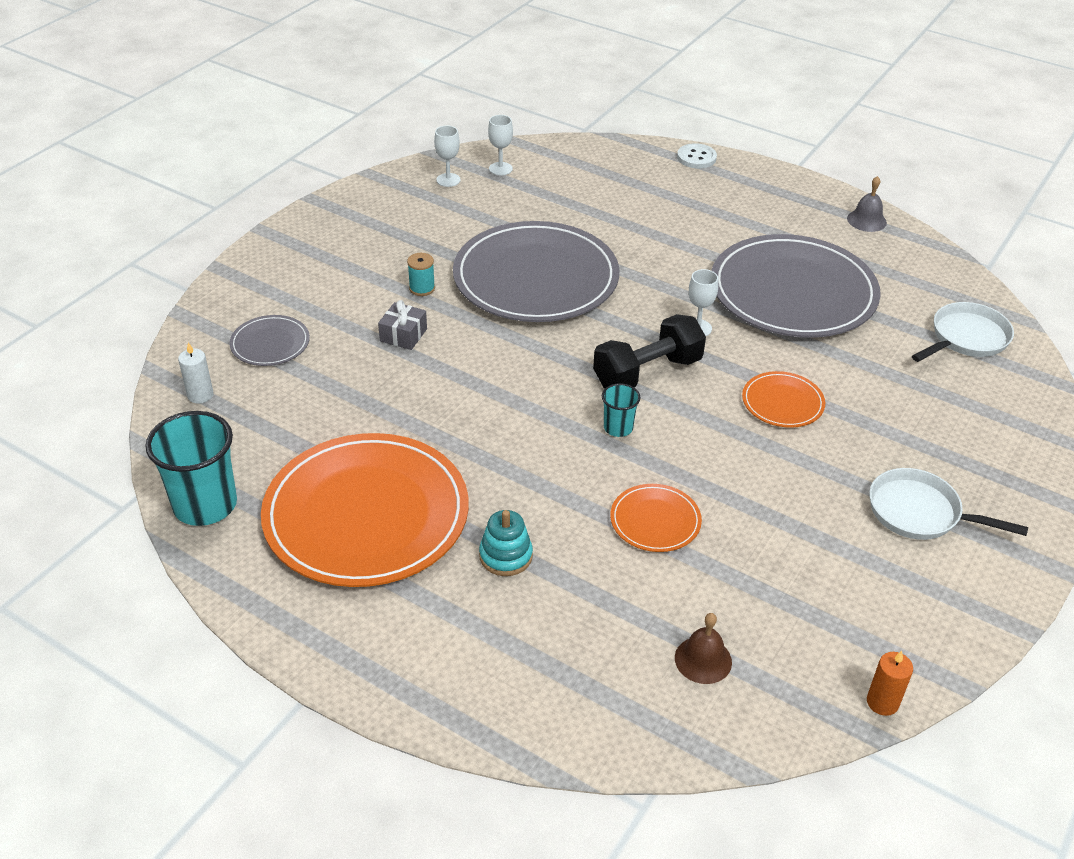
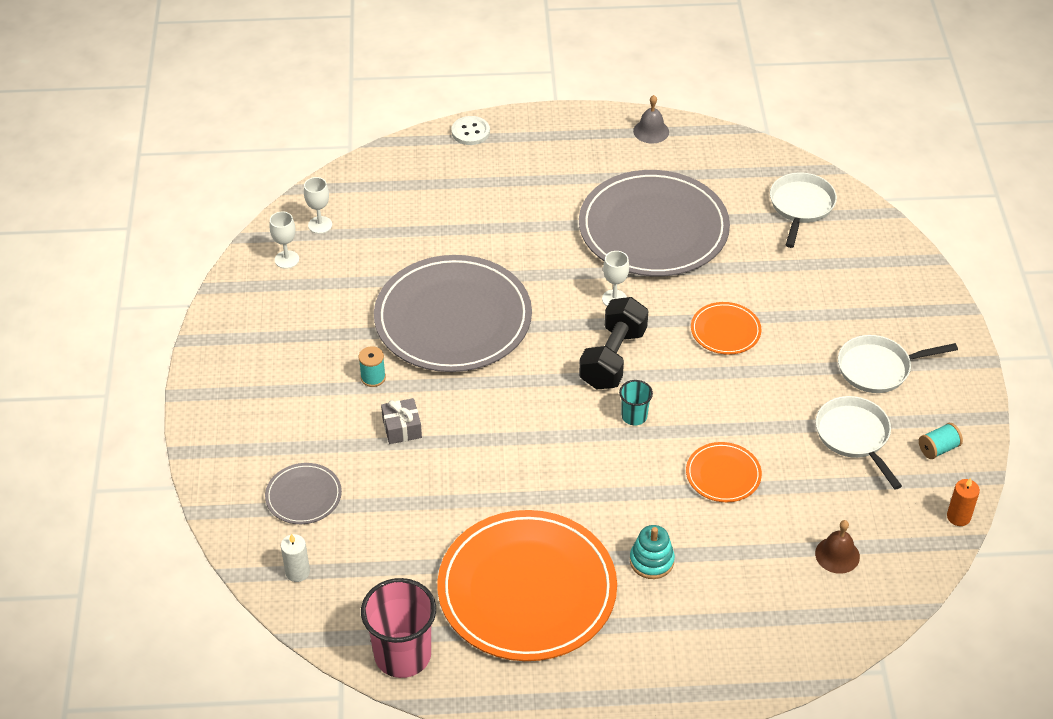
camera: 35 degrees left, 5 degrees up
turquoise cup [145,411,237,526] -> pink cup [361,578,436,678]
none -> white pan [816,396,902,490]
none -> turquoise spool [919,423,963,459]

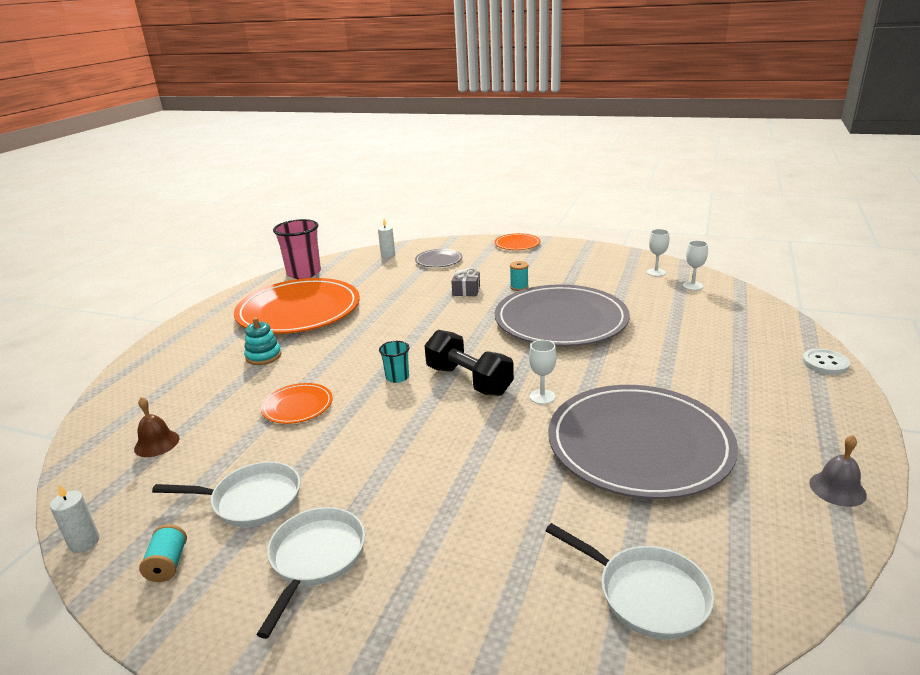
camera: 115 degrees right, 20 degrees down
orange plate [691,302,761,355] -> orange plate moved to [494,233,540,250]
orange candle [947,478,980,526] -> white candle [50,485,100,553]

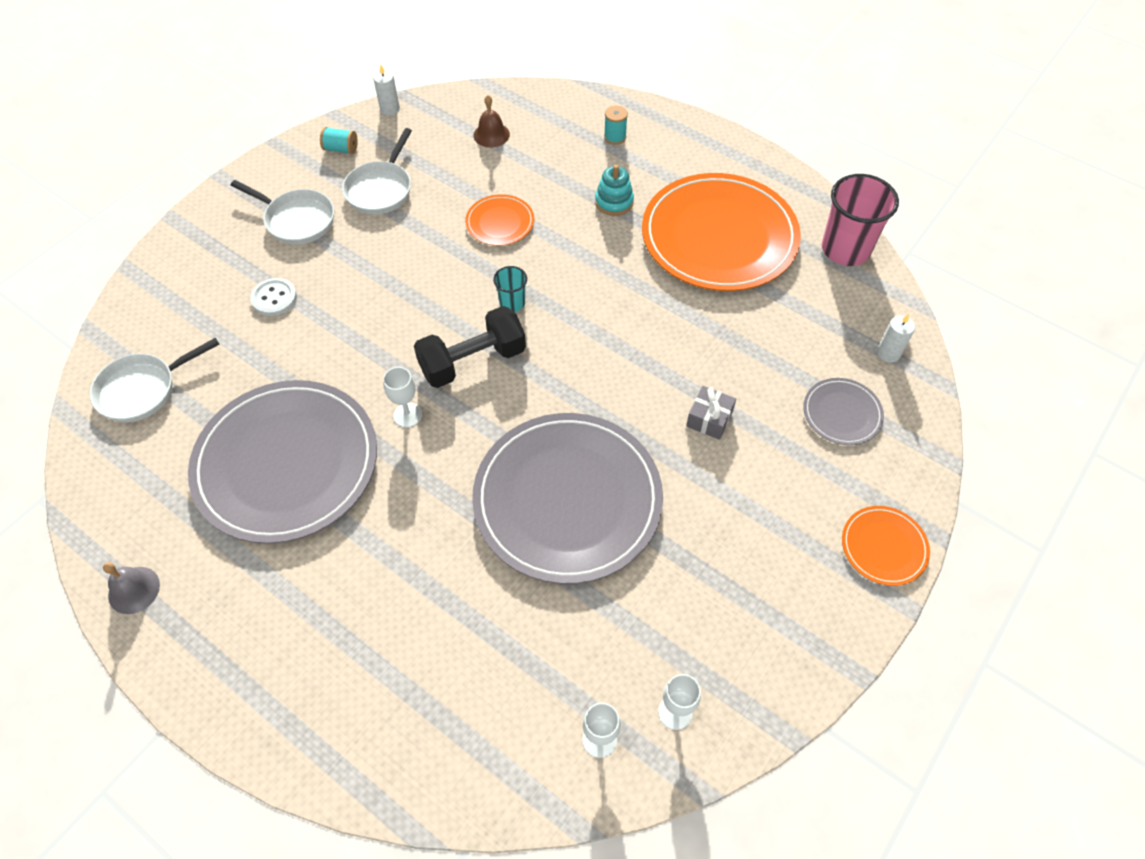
camera: 105 degrees right, 30 degrees up
turquoise spool [510,261,529,291] -> turquoise spool moved to [604,105,628,145]
white button [802,349,850,375] -> white button moved to [250,278,297,316]

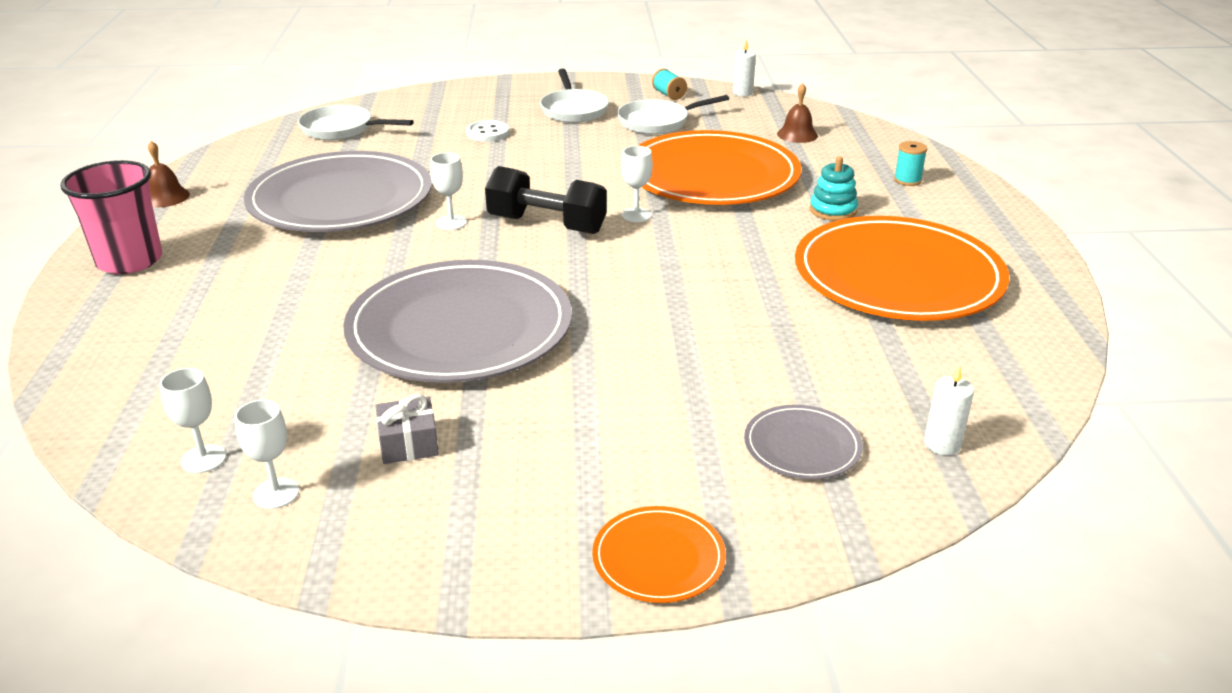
camera: 50 degrees right, 25 degrees down
grey bell [103,562,160,614] -> brown bell [148,141,190,208]
orange plate [465,194,534,246] -> orange plate [638,130,802,205], size x2.25
turquoise cup [493,266,527,312] -> white goblet [621,146,653,222]
grey gift [686,386,736,440] -> grey gift moved to [375,394,439,464]
pink cup [822,174,899,266] -> pink cup moved to [60,160,162,274]

